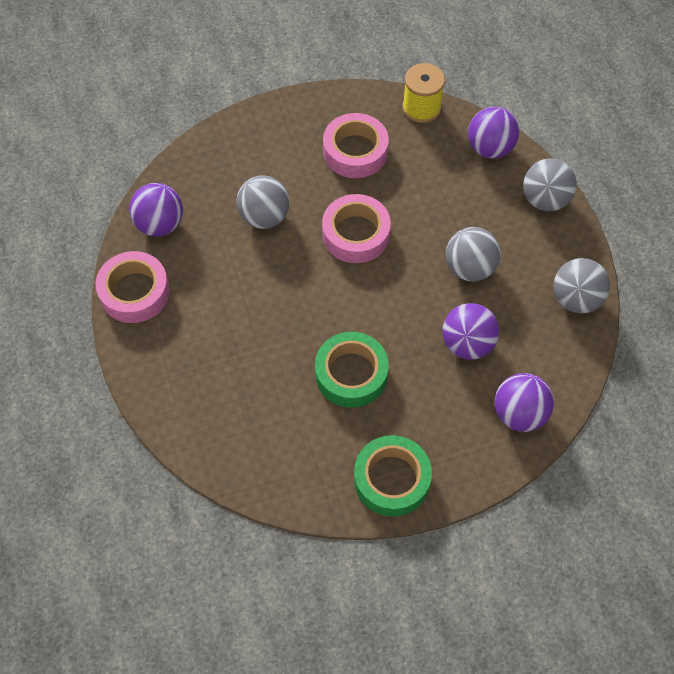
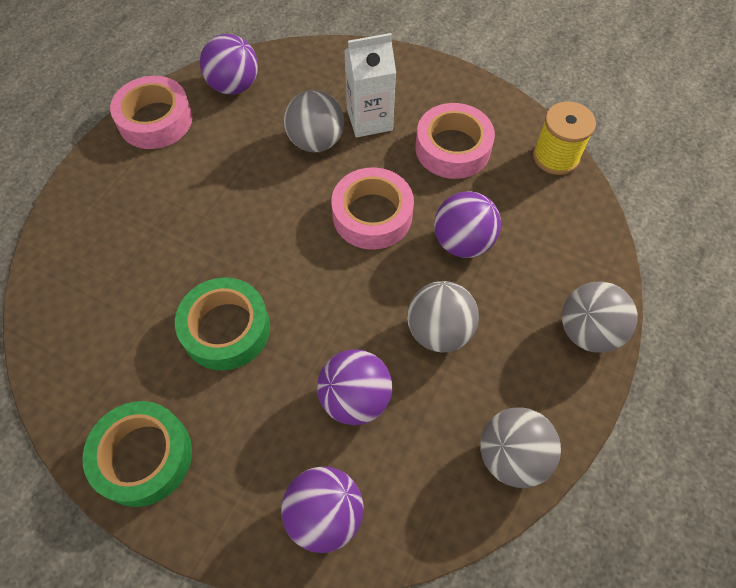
camera: 45 degrees right, 0 degrees up
purple ball [468,107,519,159] -> purple ball moved to [434,191,501,258]
none -> white carton [344,33,396,138]

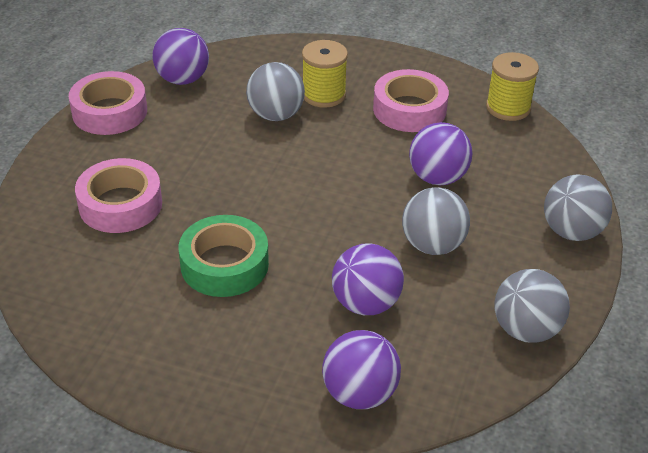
camera: 10 degrees left, 20 degrees down
green tape [82,401,192,507] -> none
pink tape [331,167,414,250] -> pink tape moved to [75,158,162,233]
white carton [344,33,396,138] -> yellow spool [302,40,348,108]

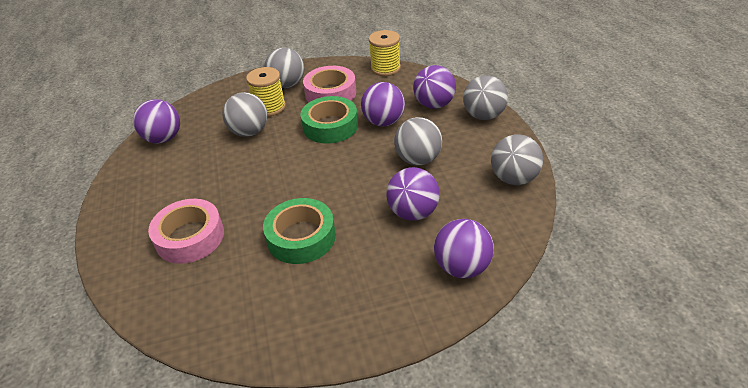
camera: 30 degrees left, 0 degrees up
pink tape [69,71,147,135] -> none
none -> grey ball [265,48,304,88]
none -> green tape [301,96,358,144]
none -> purple ball [413,65,456,109]

